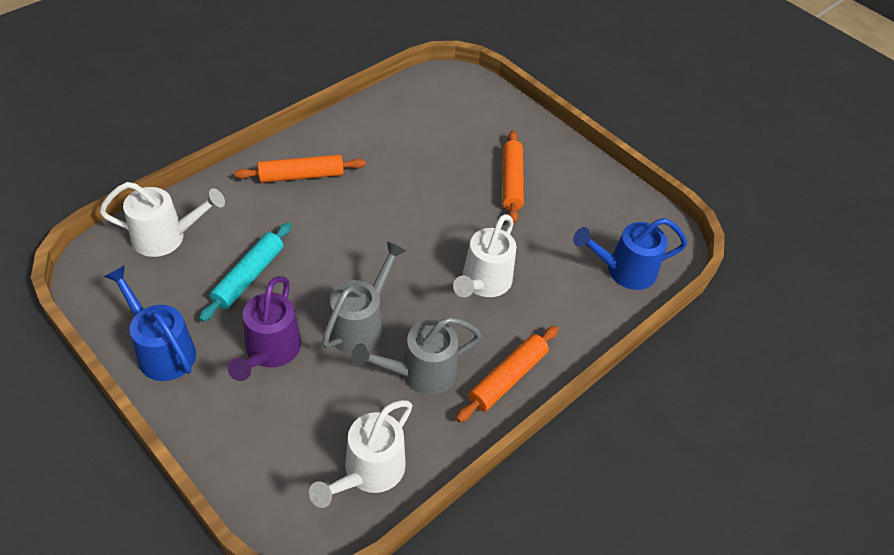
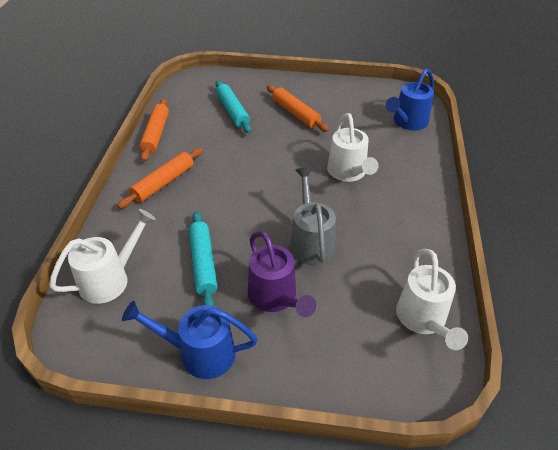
camera: 35 degrees left, 5 degrees down
grey watering can [351,317,482,395] -> none
orange rolling pin [456,326,558,422] -> orange rolling pin moved to [140,99,169,162]
none -> turquoise rolling pin [215,80,251,133]

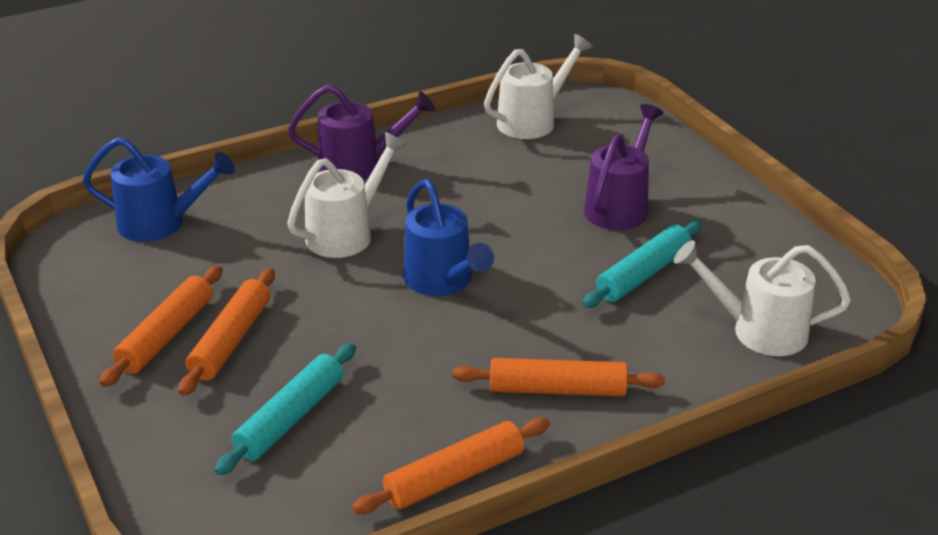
camera: 125 degrees left, 10 degrees down
blue watering can [122,301,258,379] -> blue watering can moved to [403,179,494,296]
grey watering can [290,167,336,265] -> none
none -> orange rolling pin [100,266,223,387]
none -> purple watering can [288,85,435,180]

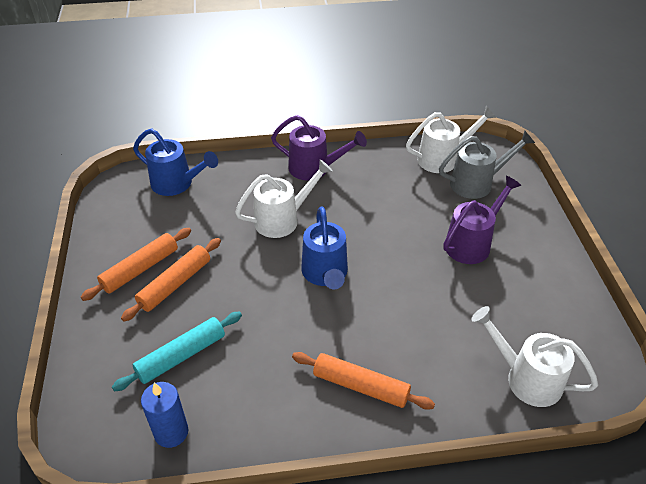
camera: 20 degrees right, 10 degrees up
orange rolling pin [352,417,550,514] -> none
turquoise rolling pin [582,220,702,308] -> none
none -> blue candle [141,382,188,448]
none -> grey watering can [439,131,535,199]

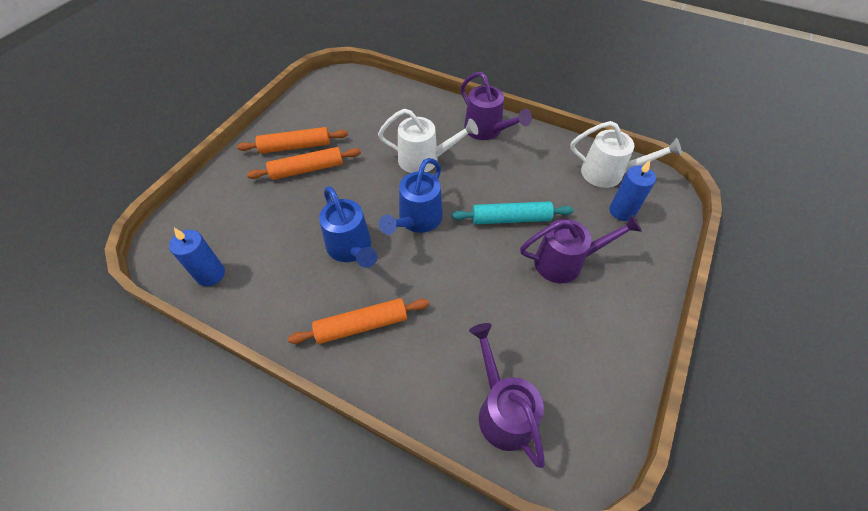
camera: 35 degrees right, 10 degrees up
turquoise rolling pin [112,312,242,391] -> turquoise rolling pin moved to [451,201,574,225]
blue watering can [133,128,218,196] -> blue watering can moved to [319,186,377,268]
orange rolling pin [292,352,435,410] -> orange rolling pin turned 75 degrees counterclockwise [288,298,430,344]
grey watering can [439,131,535,199] -> blue candle [610,160,656,221]
white watering can [471,306,598,407] -> purple watering can [469,323,545,468]

